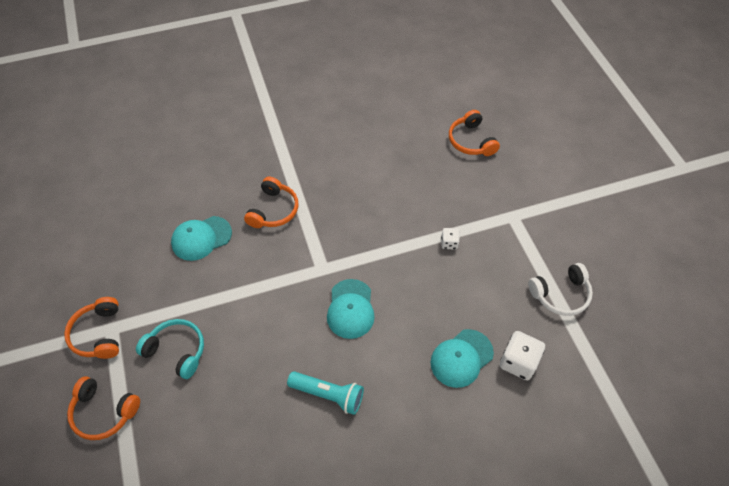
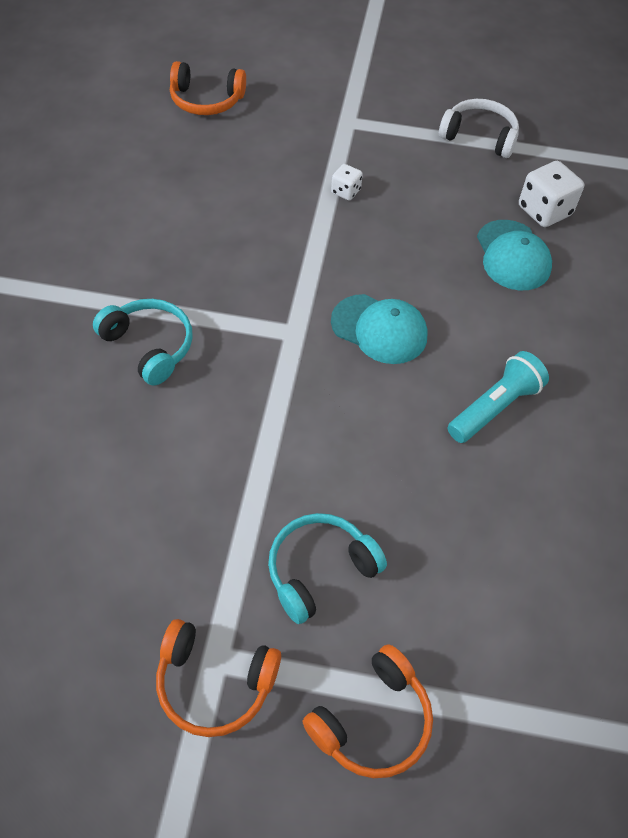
camera: 65 degrees left, 0 degrees up
turquoise cap [171,216,232,261] -> none
orange headphones [244,177,298,228] -> turquoise headphones [93,299,193,386]
white headphones [528,263,593,316] -> white headphones turned 75 degrees counterclockwise [439,99,519,158]

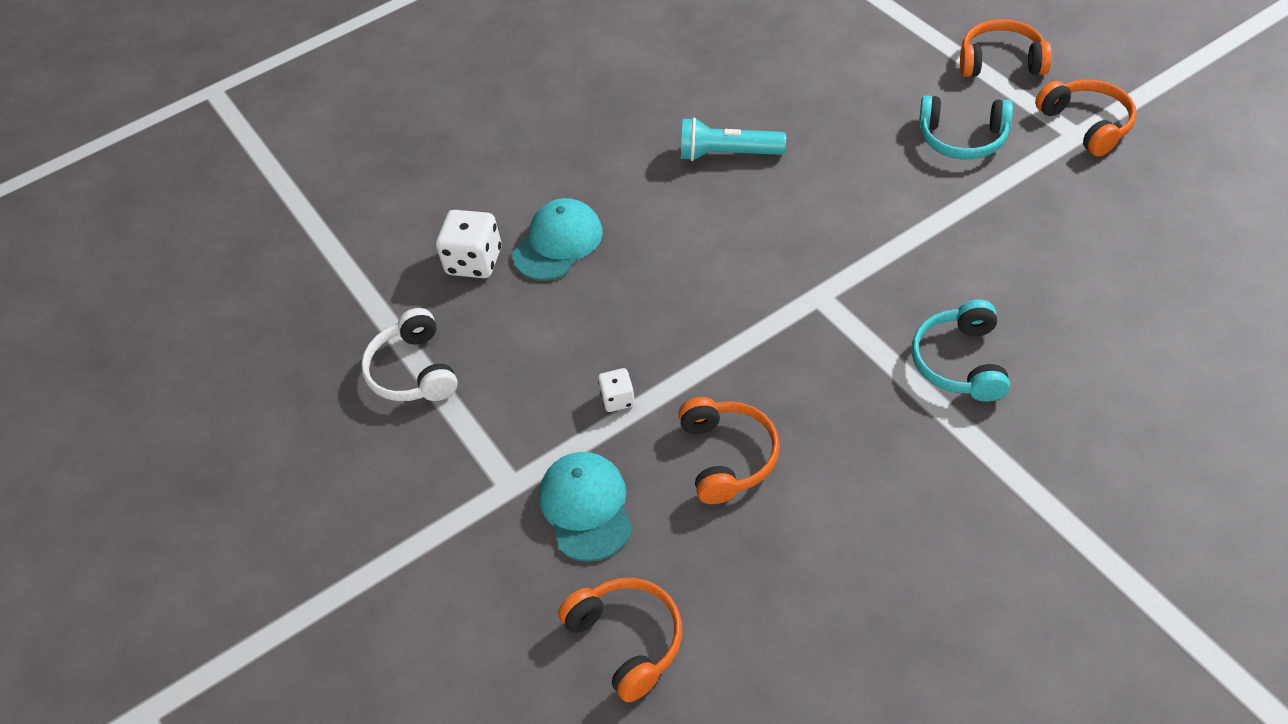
camera: 125 degrees left, 5 degrees down
turquoise cap [331,294,428,364] -> turquoise cap moved to [539,452,633,562]
none -> orange headphones [678,397,780,504]

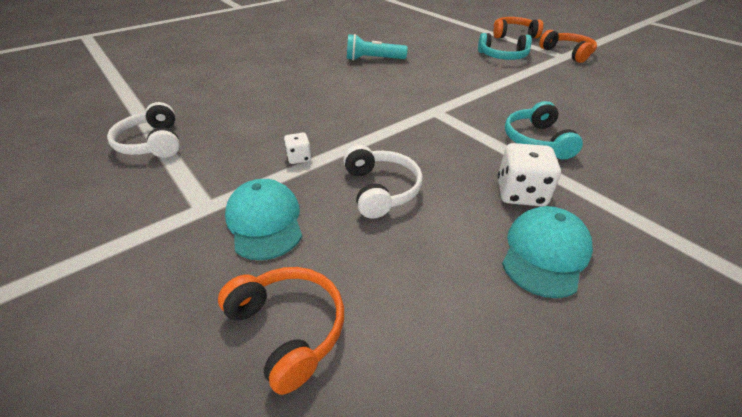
camera: 10 degrees left, 10 degrees down
white dice [436,210,502,278] -> white dice moved to [498,143,561,207]
turquoise cap [512,198,603,281] -> turquoise cap moved to [502,206,593,298]
orange headphones [678,397,780,504] -> white headphones [343,145,423,219]

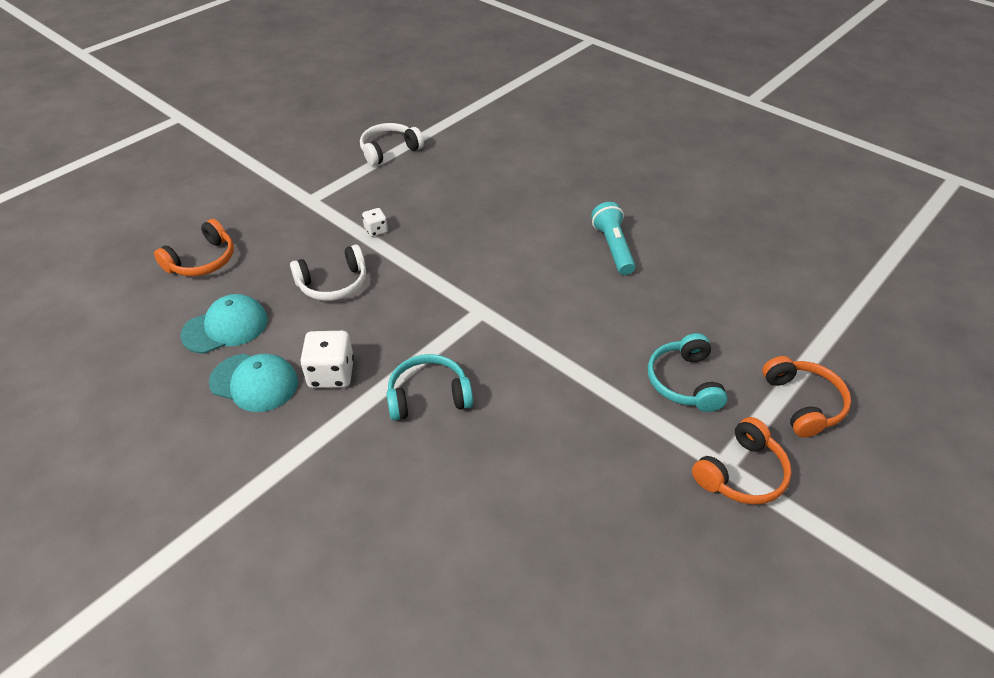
camera: 80 degrees right, 5 degrees up
turquoise cap [225,179,302,260] -> turquoise cap moved to [180,294,268,354]

